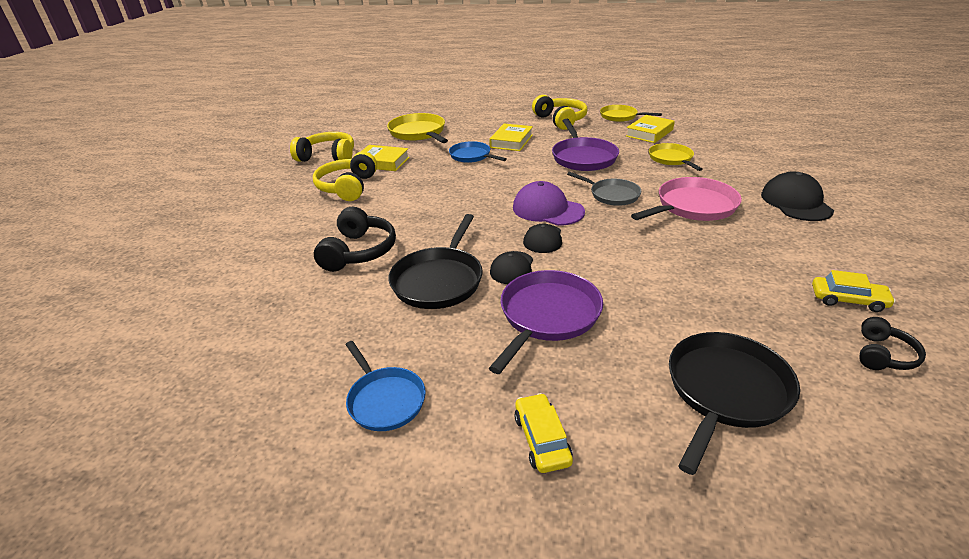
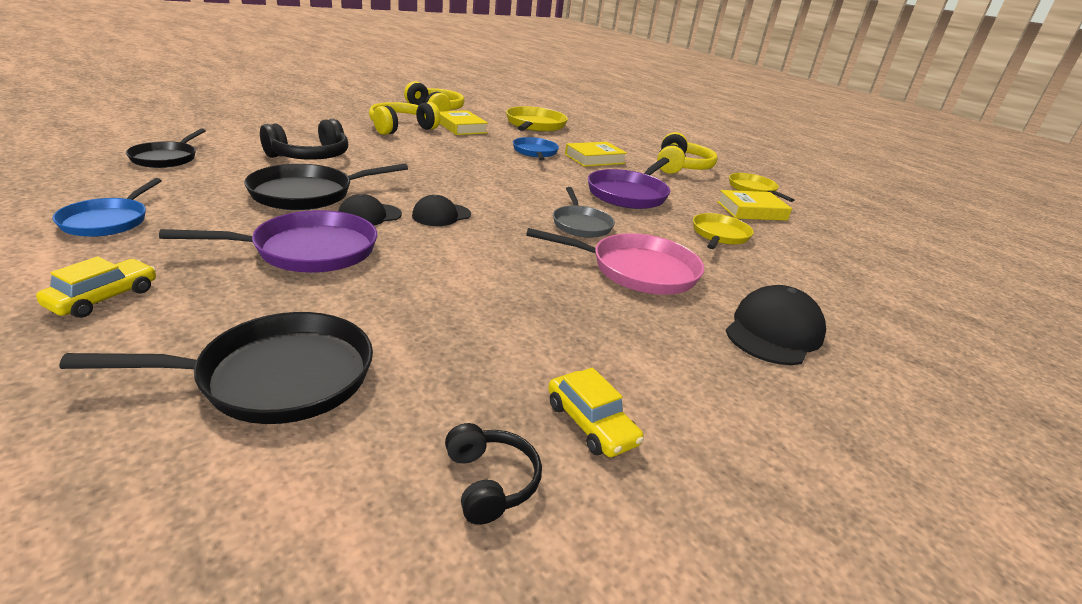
camera: 35 degrees right, 5 degrees down
purple cap [513,181,585,226] -> none
black headphones [859,317,926,370] -> black headphones turned 90 degrees counterclockwise [445,423,542,525]
none -> black pan [126,128,206,168]

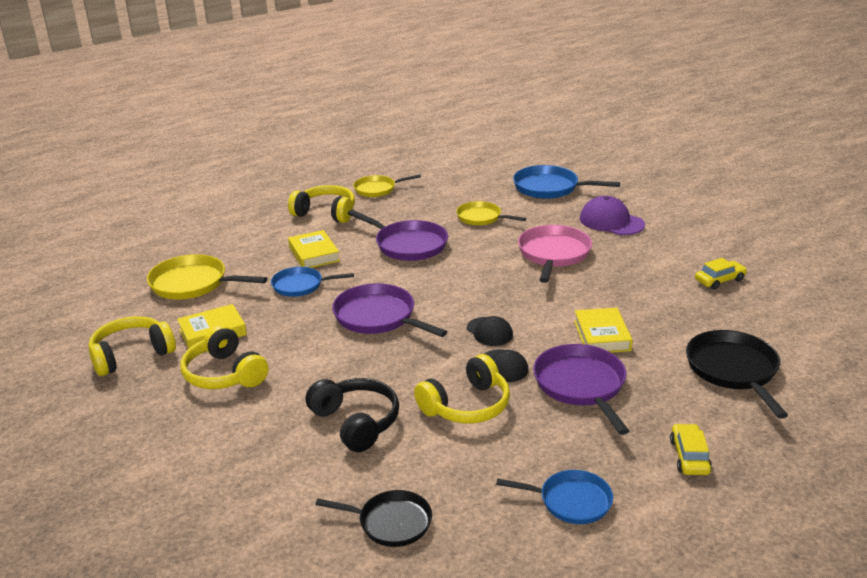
camera: 80 degrees left, 0 degrees up
yellow car [36,256,156,318] -> yellow car turned 60 degrees clockwise [670,424,712,475]
black pan [244,163,408,210] -> yellow headphones [414,354,510,424]
black headphones [445,423,542,525] -> none
grey pan [553,187,615,238] -> none
yellow book [717,190,792,221] -> yellow book moved to [574,308,633,353]
black cap [726,285,826,365] -> purple cap [580,196,645,235]
none -> purple pan [332,283,447,337]
none -> blue pan [513,165,620,199]

